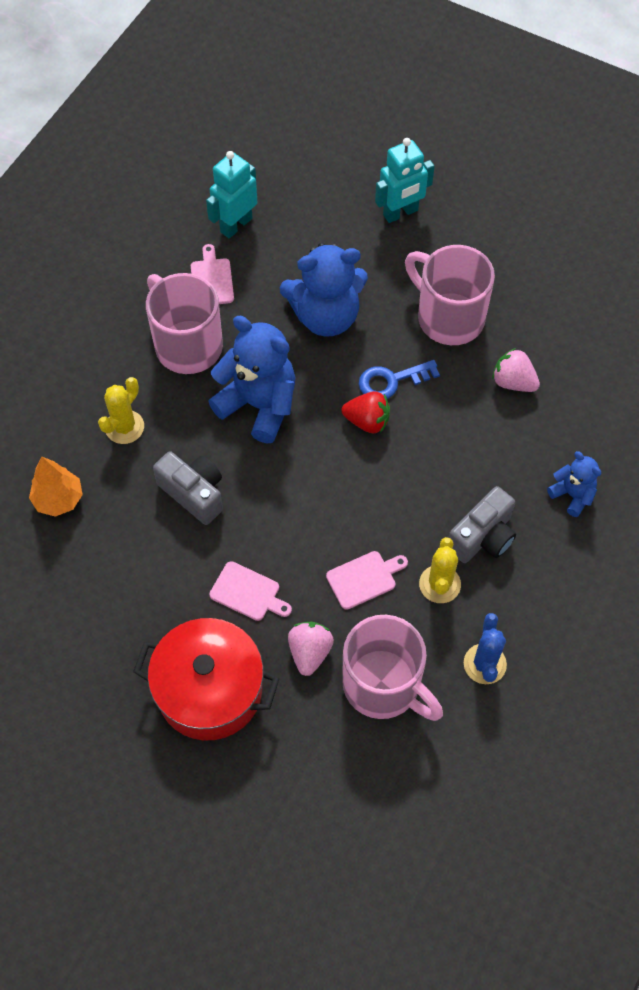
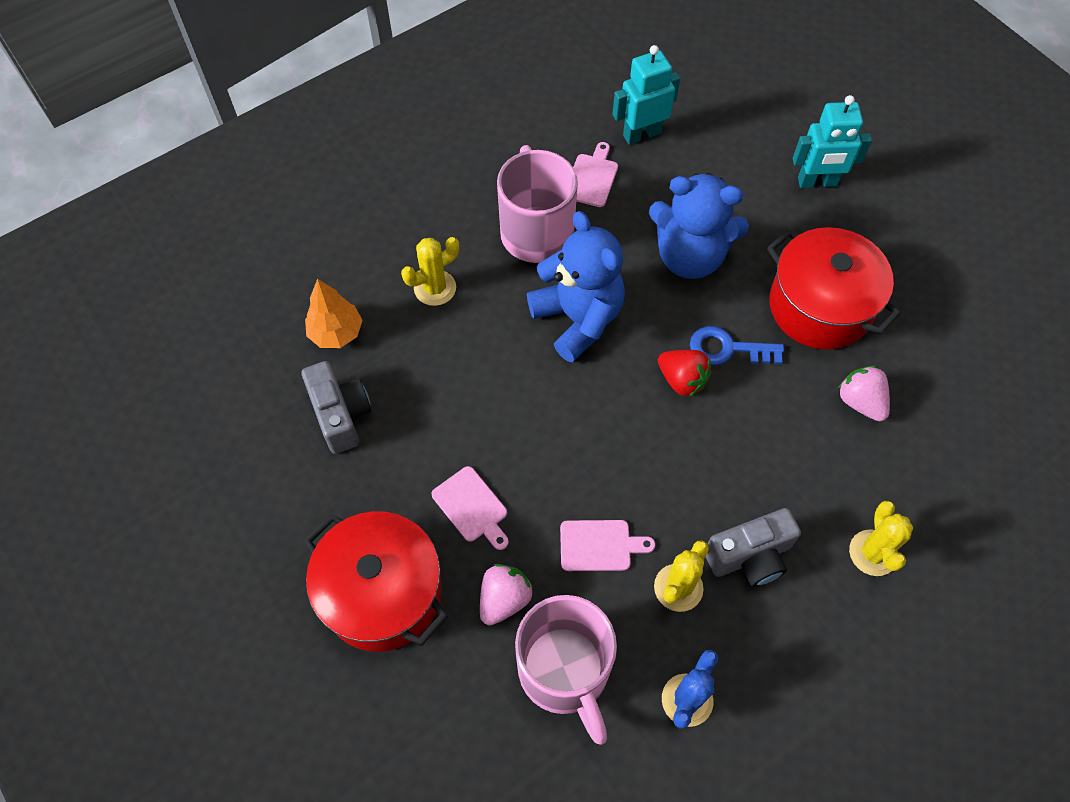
camera: 25 degrees right, 0 degrees up
grey camera [153,451,223,525] -> grey camera moved to [302,361,372,454]
pink mug [405,245,495,345] -> red pot [767,227,901,350]
blue teddy bear [547,451,601,517] -> yellow cactus [849,501,913,576]

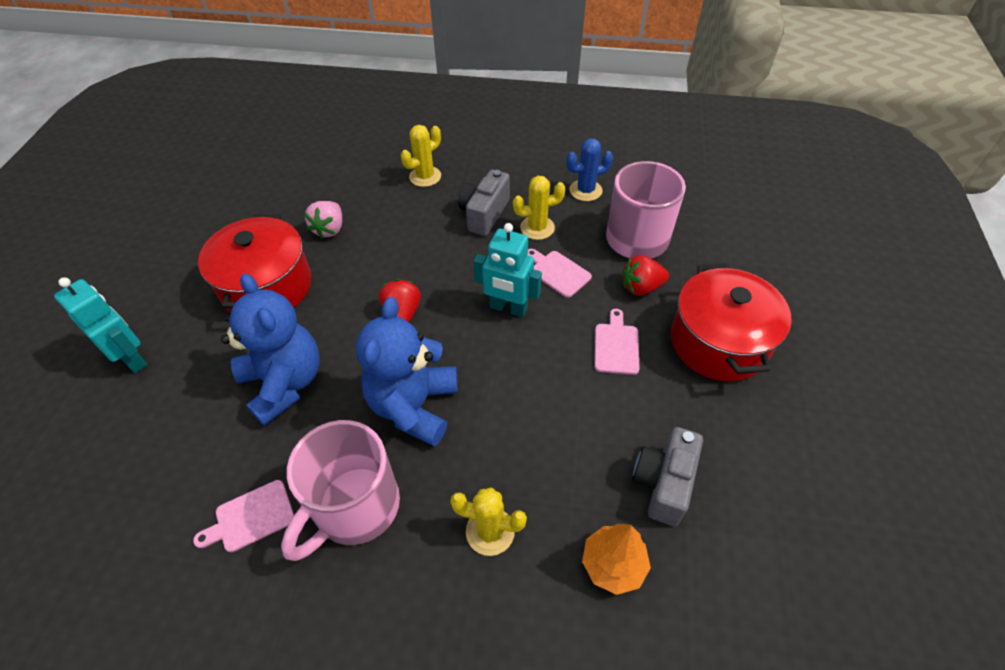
camera: 135 degrees left, 10 degrees down
pink strawberry [480,564,533,625] -> red strawberry [622,255,669,296]
turquoise robot [613,45,680,145] -> turquoise robot moved to [474,223,542,317]
blue key [690,326,784,365] -> none
grey camera [706,508,801,587] -> grey camera turned 90 degrees counterclockwise [458,170,510,236]

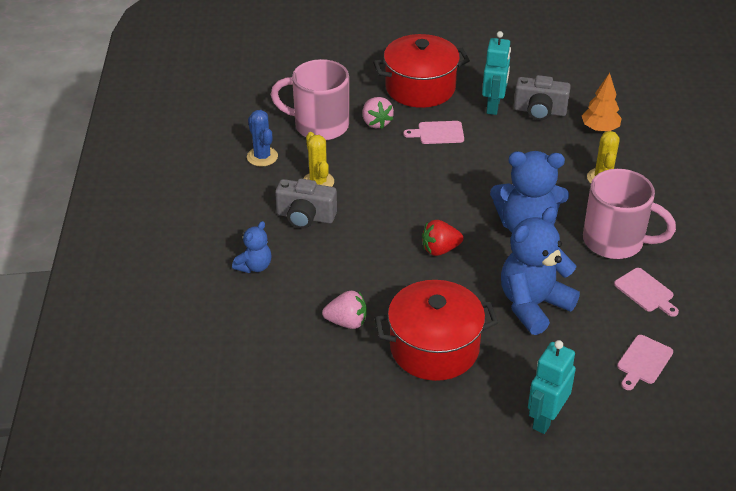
camera: 100 degrees left, 10 degrees down
yellow cactus [401,125,441,187] -> blue teddy bear [232,221,271,273]
turquoise robot [474,223,542,317] -> turquoise robot moved to [482,31,511,115]
pink cutting board [527,249,592,298] -> pink cutting board moved to [617,335,673,390]
red strawberry [622,255,669,296] -> pink strawberry [362,97,394,129]

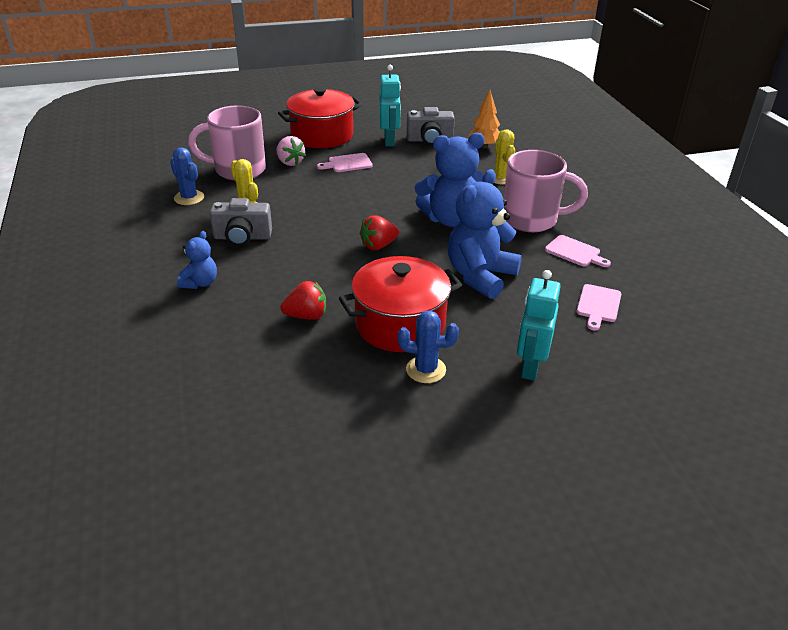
camera: 15 degrees left, 5 degrees down
pink strawberry [322,291,367,329] -> red strawberry [280,281,326,320]
none -> blue cactus [398,310,459,383]

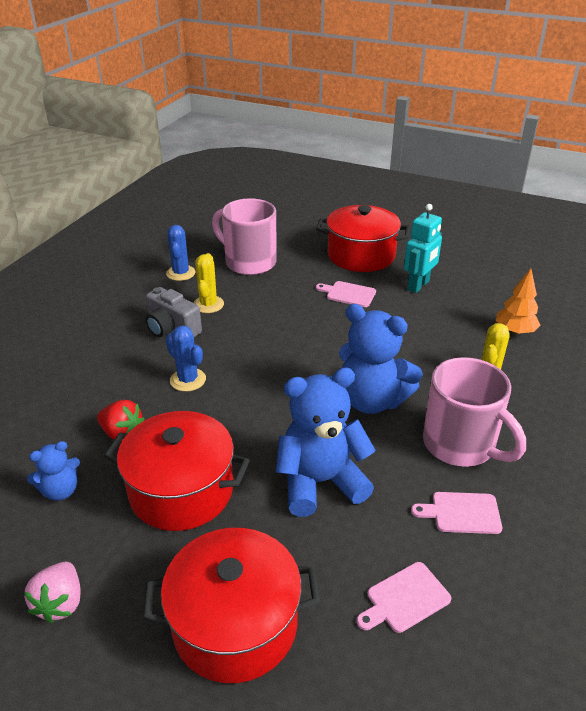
camera: 40 degrees right, 0 degrees up
blue teddy bear [177,231,217,289] -> blue teddy bear moved to [27,441,80,501]
pink strawberry [277,136,306,166] -> pink strawberry moved to [24,562,81,623]
red strawberry [360,215,399,250] -> none
blue cactus [398,310,459,383] -> blue cactus moved to [166,326,206,392]
grey camera [406,107,455,145] -> none
turquoise robot [517,270,561,381] -> red pot [143,528,320,683]
pink cutting board [545,235,611,267] -> pink cutting board turned 105 degrees clockwise [411,492,502,534]

